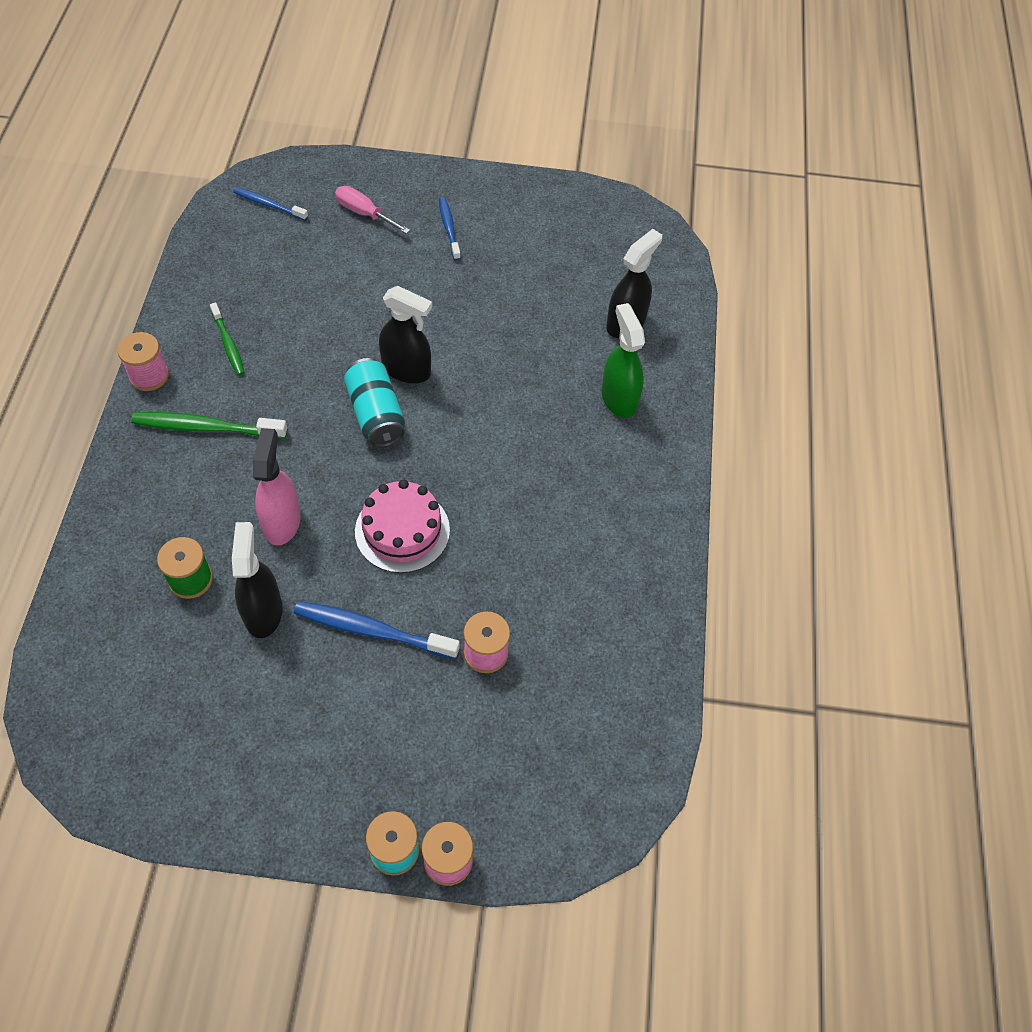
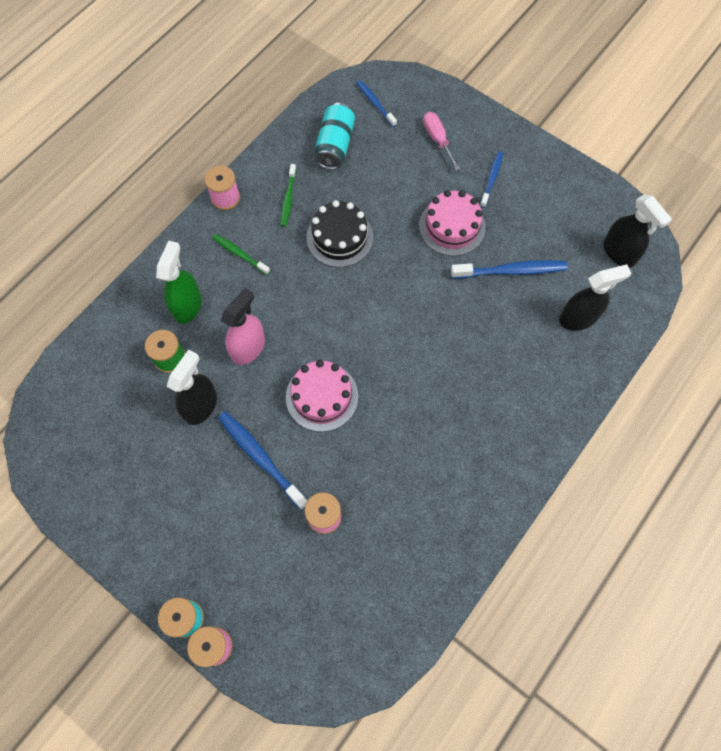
camera: 35 degrees right, 10 degrees up
green toothbrush [131,412,287,439] -> green toothbrush [212,234,270,275], size x0.61
turquoise can [344,358,405,447] -> turquoise can moved to [314,103,355,170]
black spray bottle [379,286,432,383] -> black spray bottle moved to [603,195,672,268]
green spray bottle [601,303,645,418] -> green spray bottle moved to [156,241,202,324]
none -> black cake [306,200,373,267]
none -> pink cake [419,190,486,256]
none -> blue toothbrush [451,260,568,278]

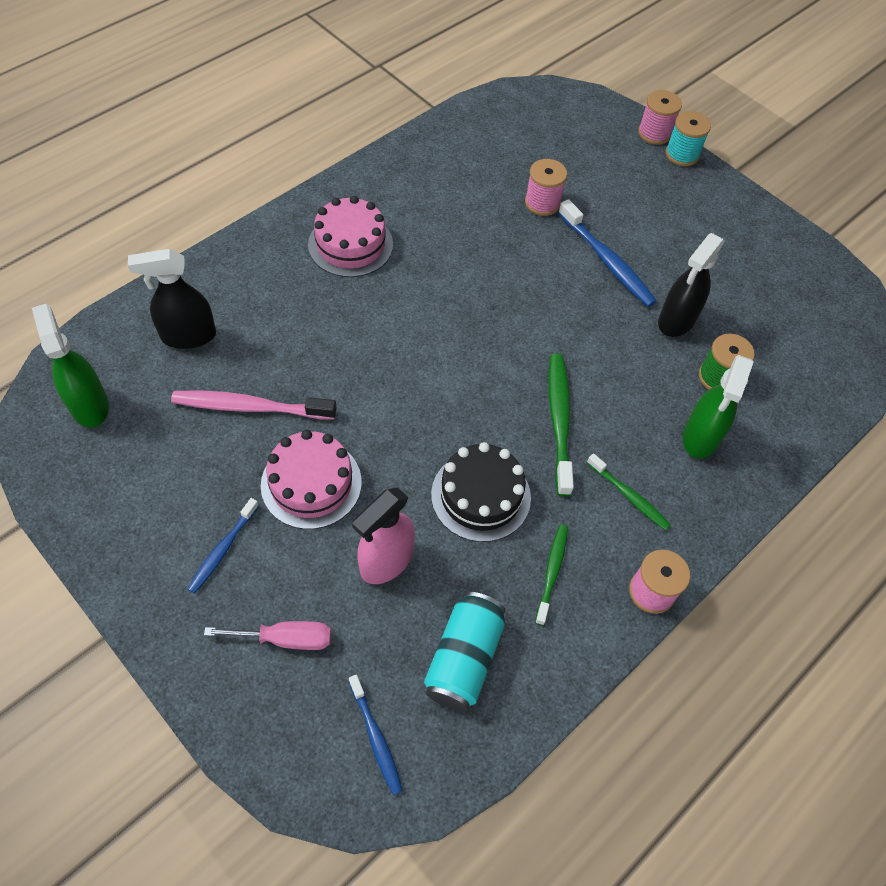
camera: 175 degrees left, 10 degrees down
pink spray bottle [220,288,265,365] -> pink spray bottle moved to [352,487,415,584]
pink cake [286,360,358,432] -> pink cake moved to [308,196,393,277]
pink screwdriver [423,112,461,171] -> pink screwdriver turned 75 degrees counterclockwise [204,621,331,650]
blue toothbrush [451,260,568,278] -> pink toothbrush [171,390,337,420]
black spray bottle [603,195,672,268] -> green spray bottle [32,304,109,428]
none -> green toothbrush [549,354,574,496]

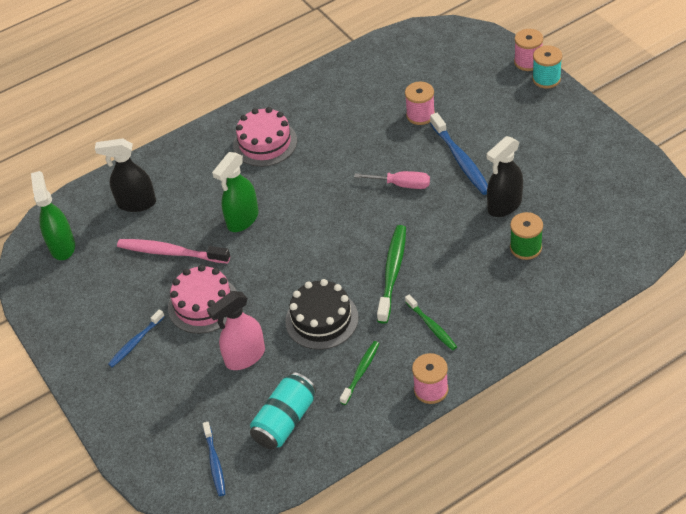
camera: 20 degrees right, 10 degrees down
pink screwdriver [204,621,331,650] -> pink screwdriver moved to [354,171,430,189]
green spray bottle [683,355,754,459] -> green spray bottle moved to [212,152,259,232]

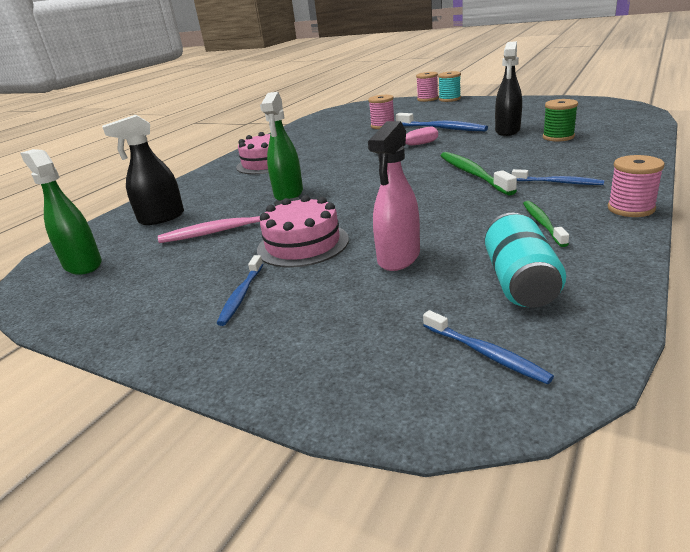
camera: 30 degrees left, 20 degrees down
black cake [285,279,359,350] -> none
green toothbrush [405,294,457,350] -> blue toothbrush [512,169,605,185]

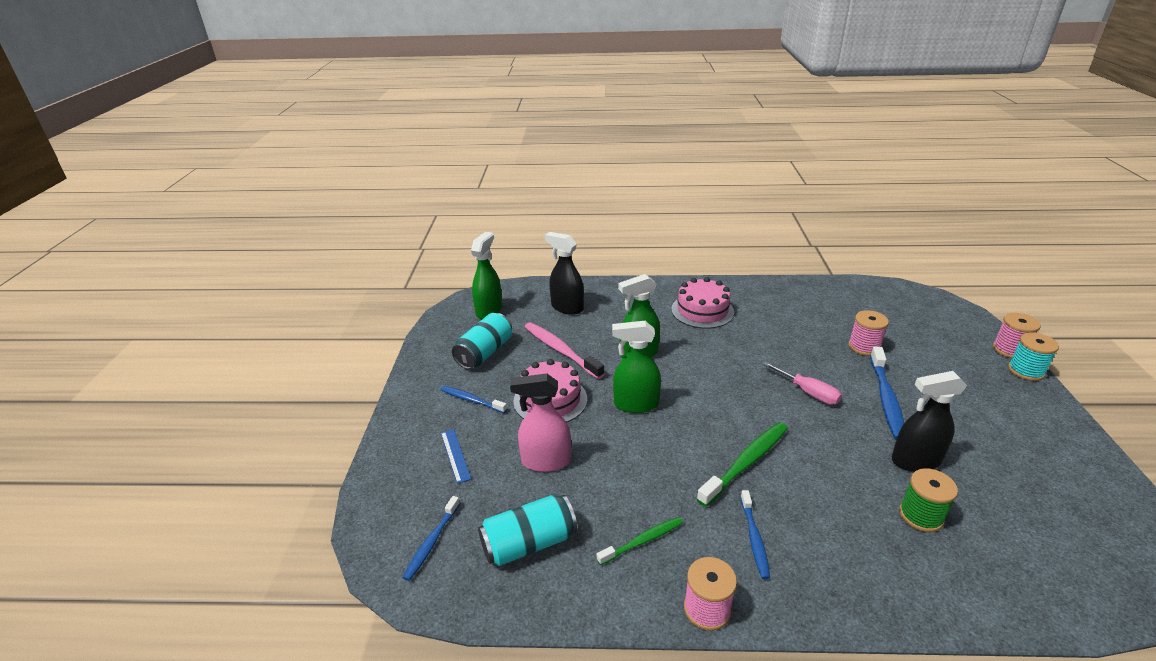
camera: 60 degrees right, 5 degrees up
blue toothbrush [216,255,263,326] -> blue toothbrush turned 45 degrees clockwise [441,386,507,413]
none -> blue ruler [441,429,471,484]
none -> turquoise can [452,313,512,369]
none -> green spray bottle [612,321,661,413]

